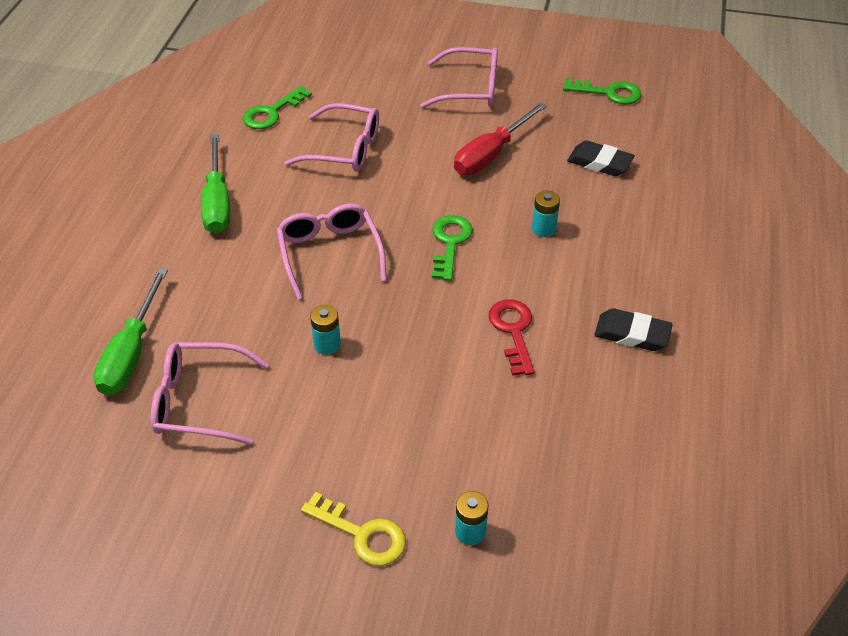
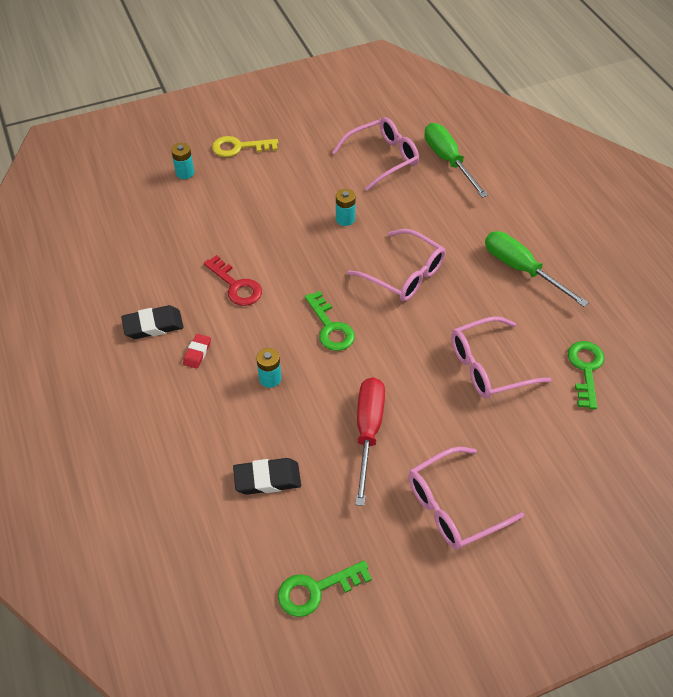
camera: 145 degrees right, 5 degrees up
none -> red eraser [183,334,211,369]

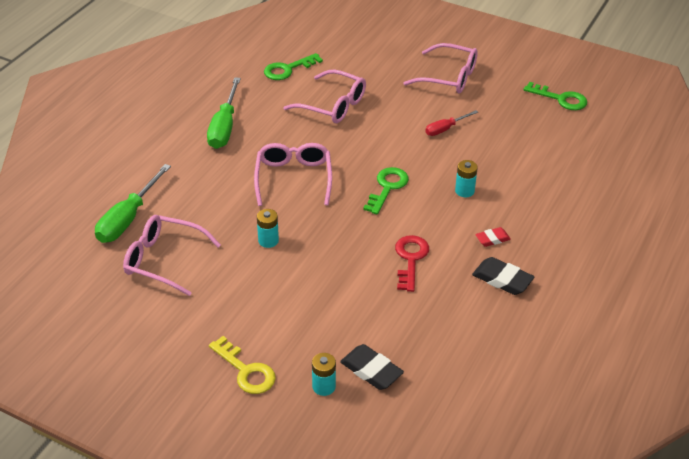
camera: 130 degrees left, 10 degrees down
black eraser [233,458,301,495] -> black eraser moved to [340,344,404,390]
red screwdriver [355,377,385,506] -> red screwdriver [425,110,478,136], size x0.57

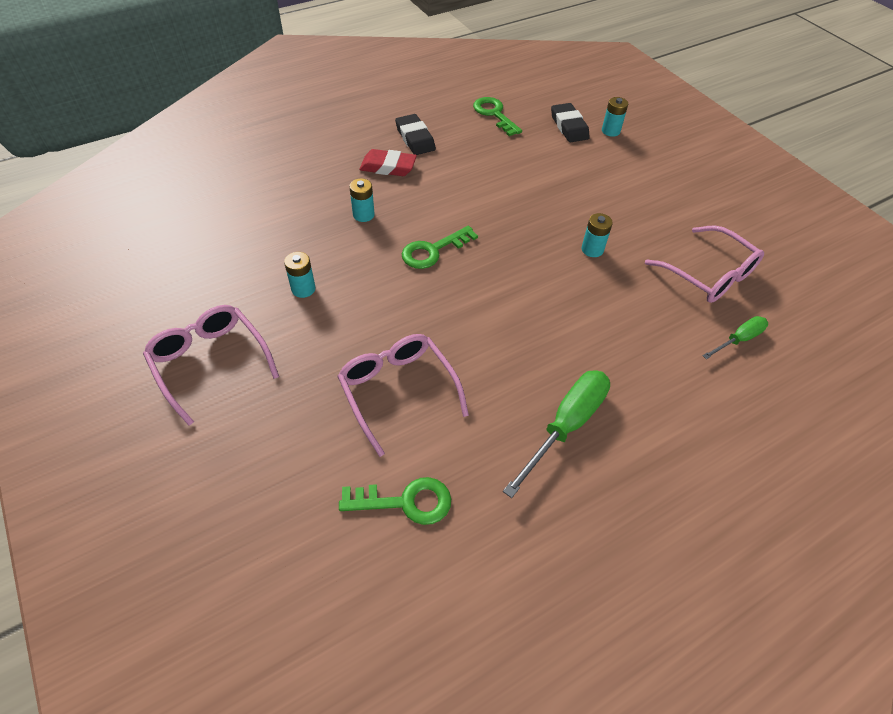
camera: 150 degrees left, 10 degrees up
green screwdriver [95,164,171,243] -> green screwdriver [702,316,768,359], size x0.57
yellow key [209,336,276,394] -> none
pink glasses [254,143,332,206] -> none
red key [395,235,429,292] -> none
red screwdriver [425,110,478,136] -> turquoise battery [284,252,316,298]
red eraser [475,227,511,247] -> red eraser [359,149,417,176], size x1.63
green key [524,82,587,110] -> green key moved to [473,97,522,136]

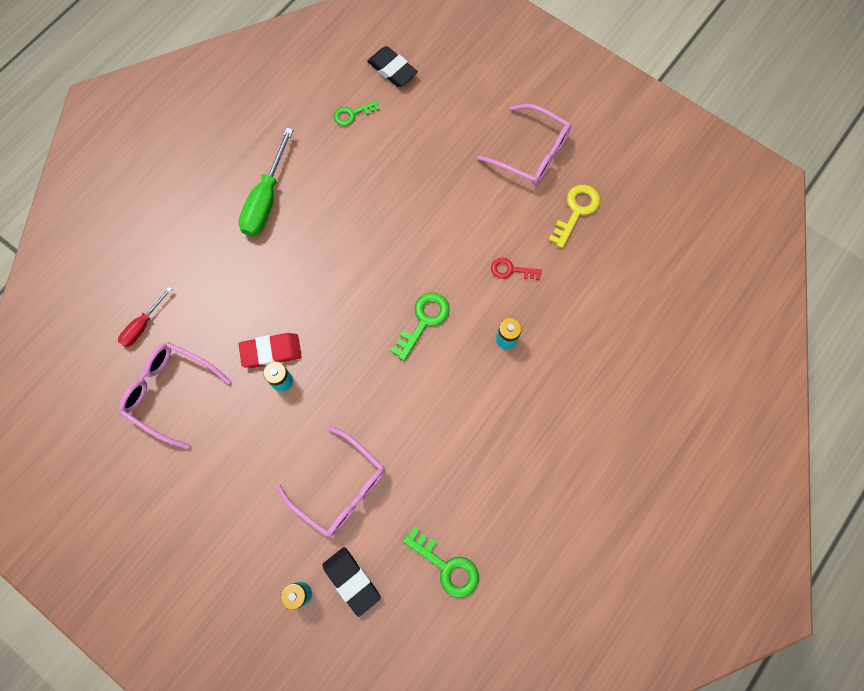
camera: 160 degrees right, 20 degrees up
turquoise battery [284,252,316,298] -> none
pink glasses [337,334,469,457] -> pink glasses moved to [276,426,385,537]
green key [339,477,451,525] -> green key [334,100,380,126], size x0.66
red eraser [359,149,417,176] -> red eraser moved to [239,333,302,368]
black eraser [395,114,436,155] -> black eraser moved to [367,46,418,87]
green screwdriver [702,316,768,359] -> red screwdriver [118,287,172,347]
none -> red key [491,258,542,280]
none -> yellow key [549,185,600,248]

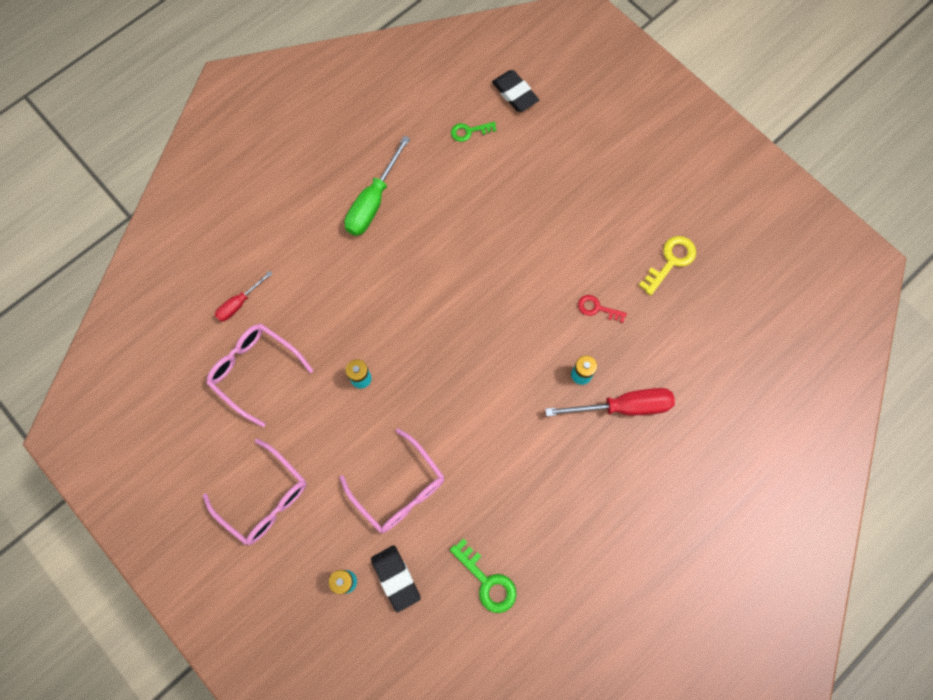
camera: 10 degrees right, 0 degrees up
red eraser [239,333,302,368] -> none
green key [391,293,450,361] -> none
pink glasses [477,104,571,185] -> pink glasses moved to [203,439,306,545]
none -> red screwdriver [545,388,675,416]

